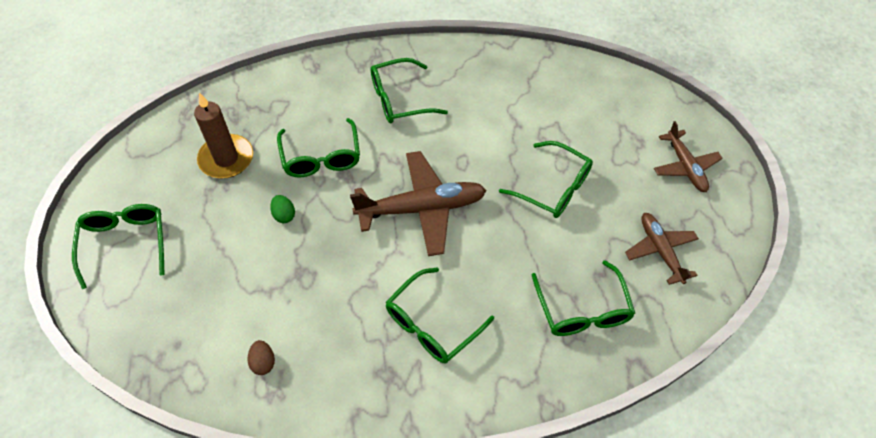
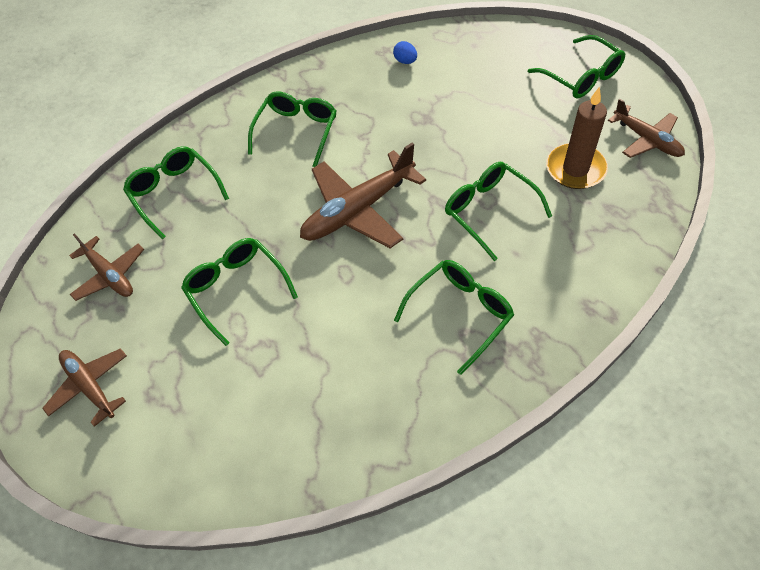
camera: 160 degrees right, 0 degrees up
brown egg [247,340,275,375] -> blue egg [393,41,417,64]
green egg [270,195,295,223] -> none
green glasses [499,141,593,218] -> green glasses turned 45 degrees clockwise [181,238,298,346]
none -> brown plane [608,98,685,158]

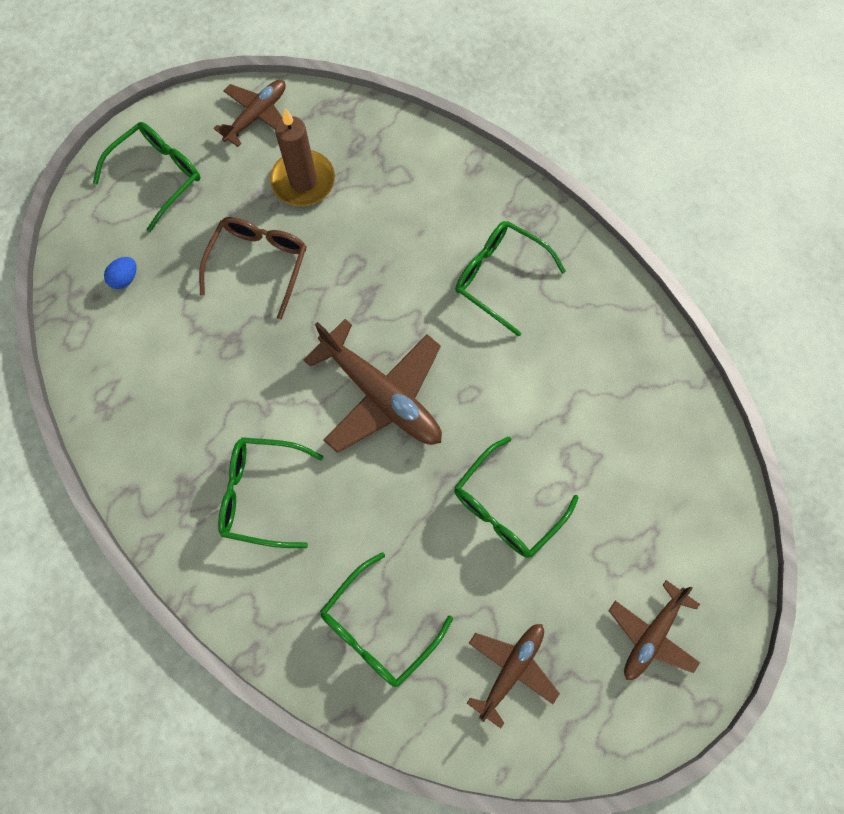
camera: 105 degrees left, 15 degrees up
blue egg [393,41,417,64] -> blue egg moved to [104,257,137,289]
green glasses [445,162,552,261] -> none
none -> brown glasses [199,217,307,320]

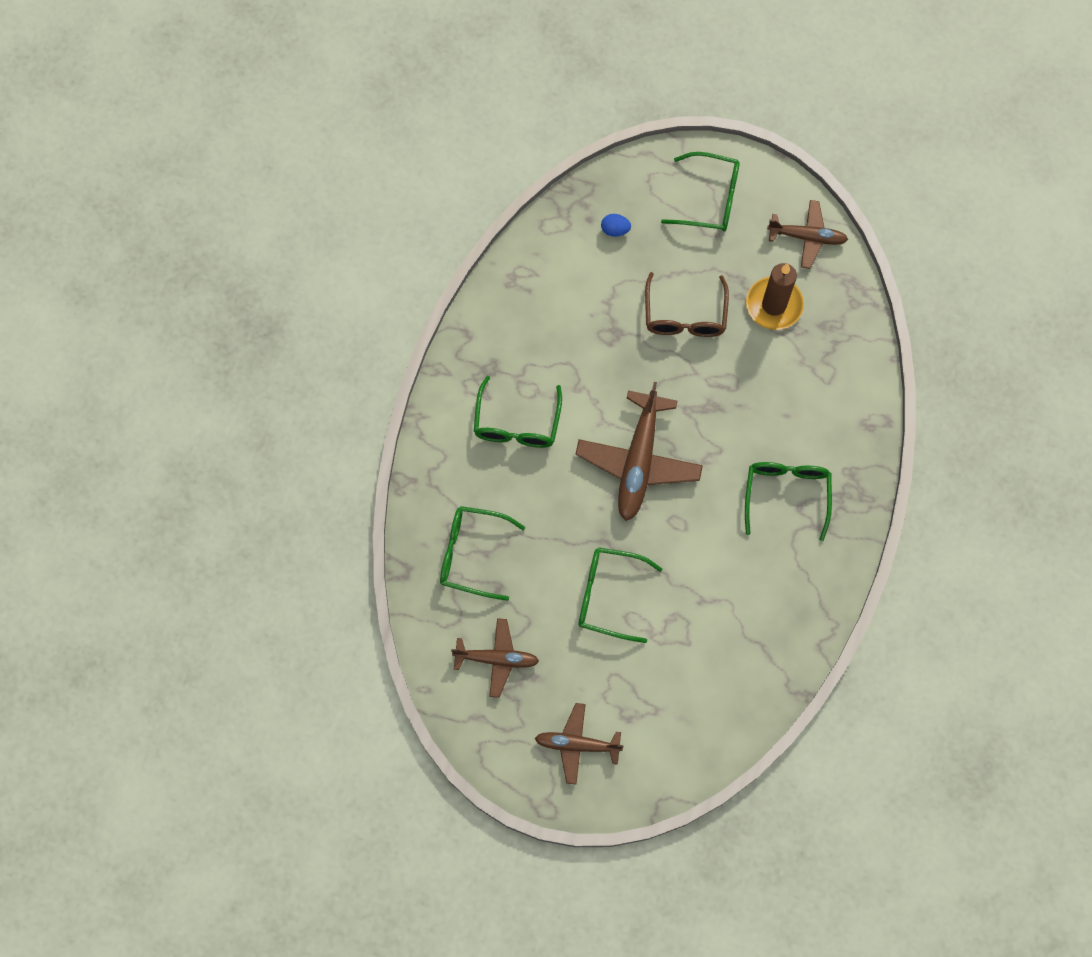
camera: 60 degrees right, 0 degrees up
brown glasses [199,217,307,320] -> brown glasses turned 105 degrees clockwise [645,272,729,337]
green glasses [218,437,324,548] -> green glasses turned 150 degrees counterclockwise [474,376,562,448]

